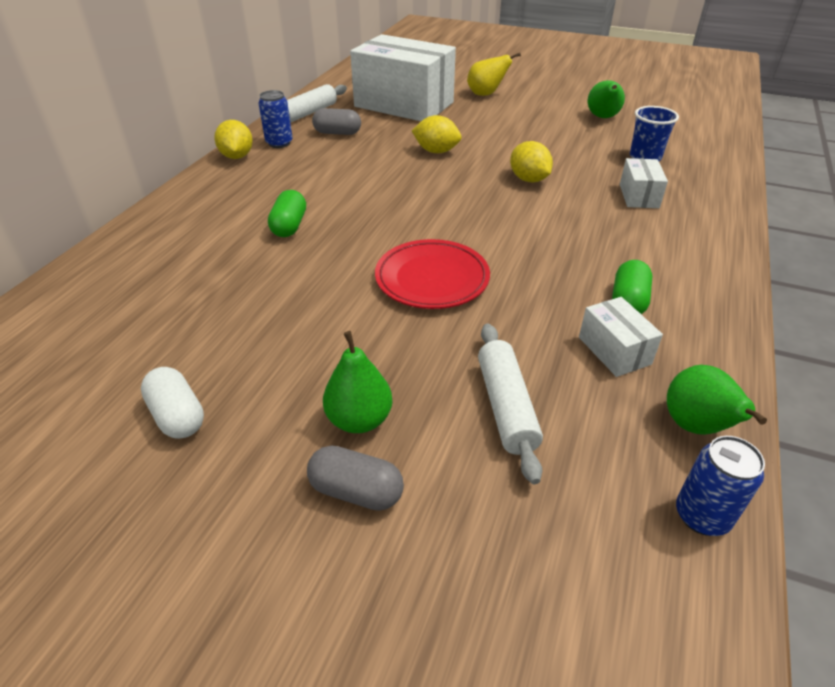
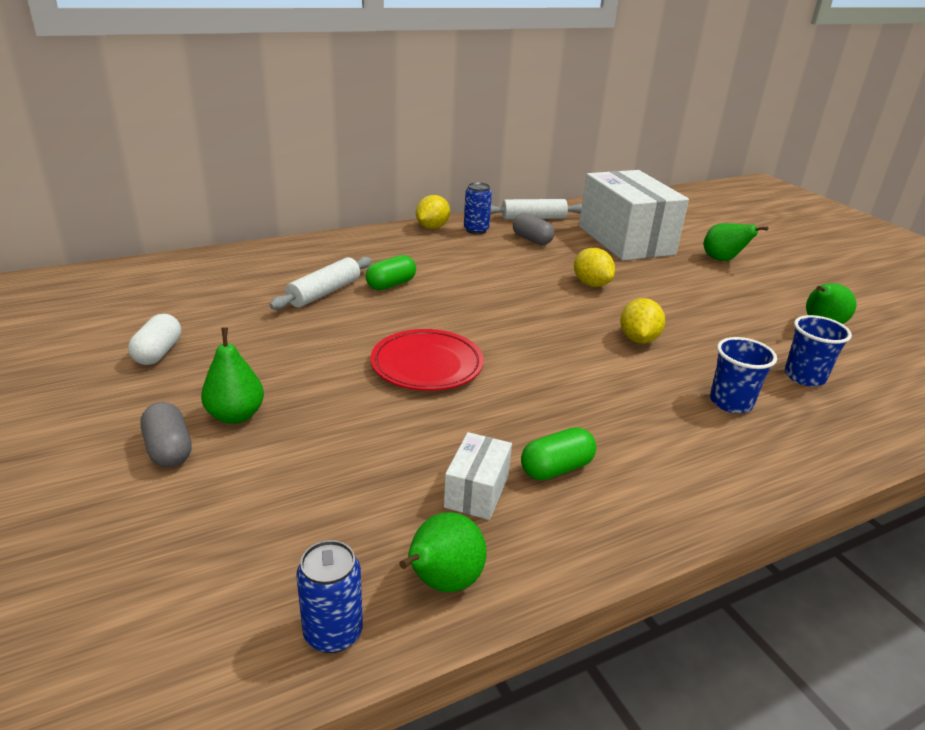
camera: 40 degrees right, 10 degrees down
yellow pear [467,53,521,96] -> green pear [704,223,768,261]
white rolling pin [478,324,543,484] -> white rolling pin moved to [269,257,372,310]
white box [620,158,668,208] -> blue cup [710,337,777,413]

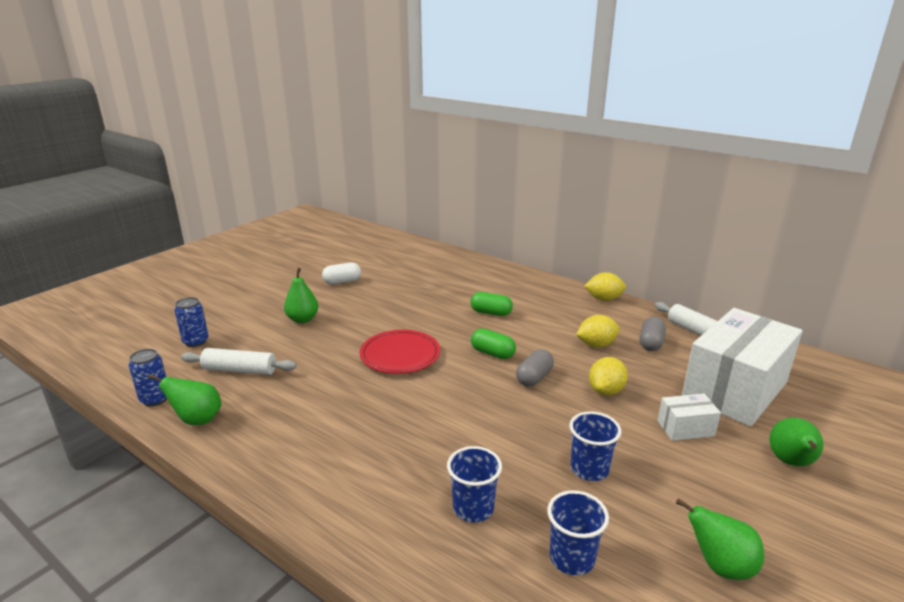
camera: 65 degrees right, 5 degrees down
grey capsule [141,402,192,468] -> grey capsule moved to [516,349,554,386]
white rolling pin [269,257,372,310] -> white rolling pin moved to [181,348,297,375]
white box [444,432,512,520] -> white box moved to [657,394,721,441]
blue can [464,182,492,234] -> blue can moved to [174,297,209,347]
green capsule [521,427,596,480] -> green capsule moved to [471,328,516,359]
yellow lemon [620,298,665,343] -> yellow lemon moved to [576,315,620,348]
none -> blue cup [569,411,622,481]

